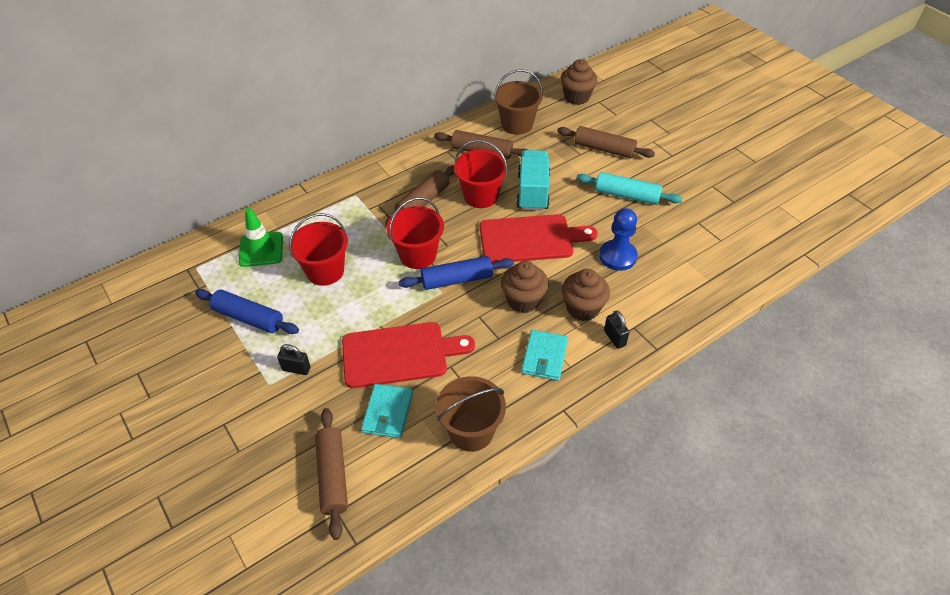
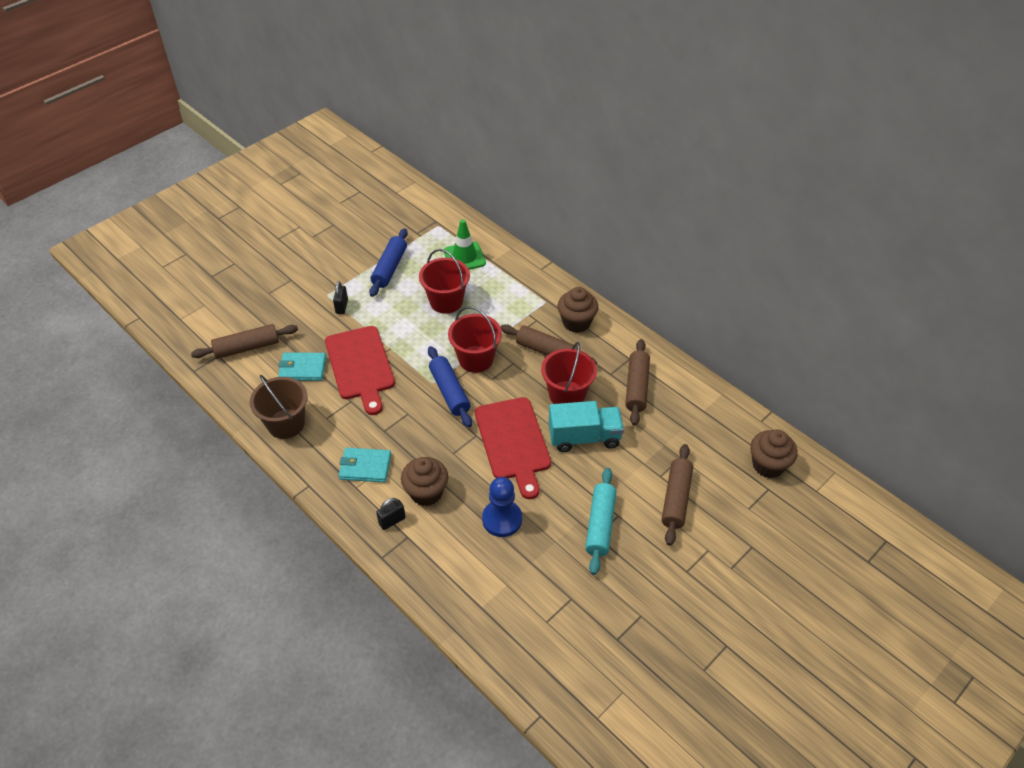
camera: 80 degrees right, 0 degrees up
brown bucket [494,69,543,135] -> none
brown cupcake [501,261,549,313] -> brown cupcake moved to [558,287,598,333]

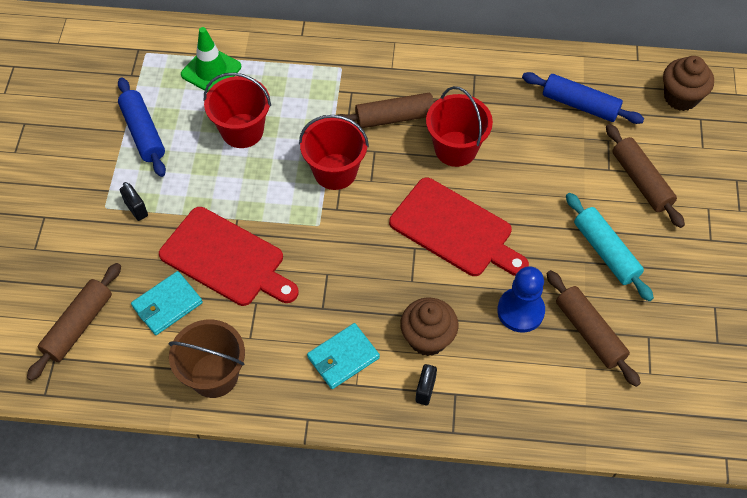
camera: 40 degrees left, 10 degrees up
blue rolling pin [428,346,472,427] -> blue rolling pin moved to [522,72,644,124]
turquoise truck [549,401,624,452] -> none
brown cupcake [558,287,598,333] -> none
brown rolling pin [625,339,650,426] -> brown rolling pin moved to [546,270,641,387]

